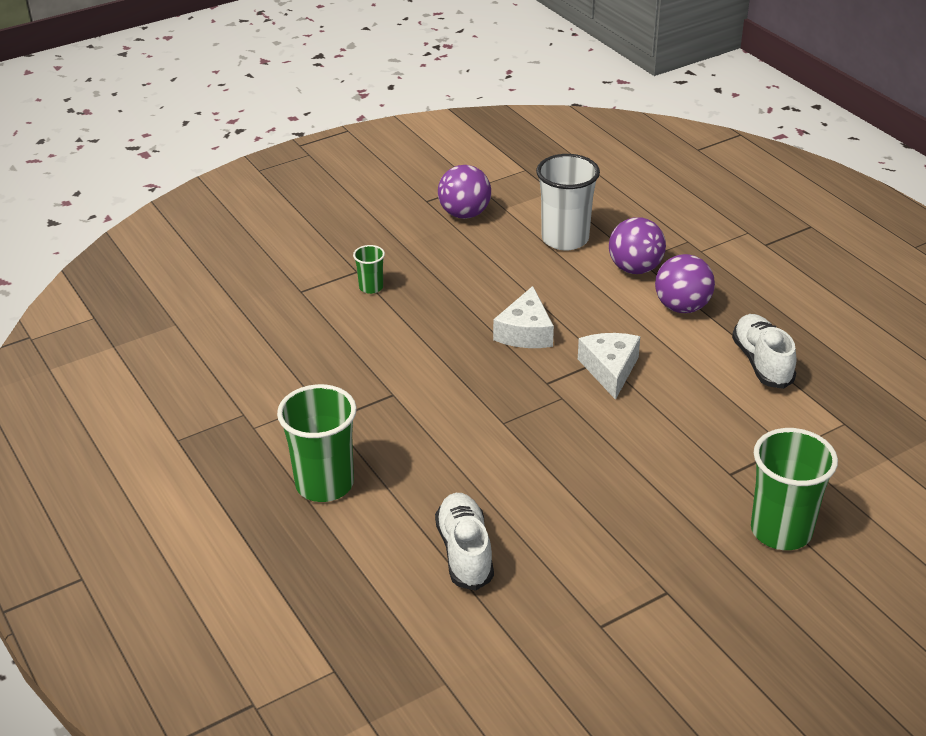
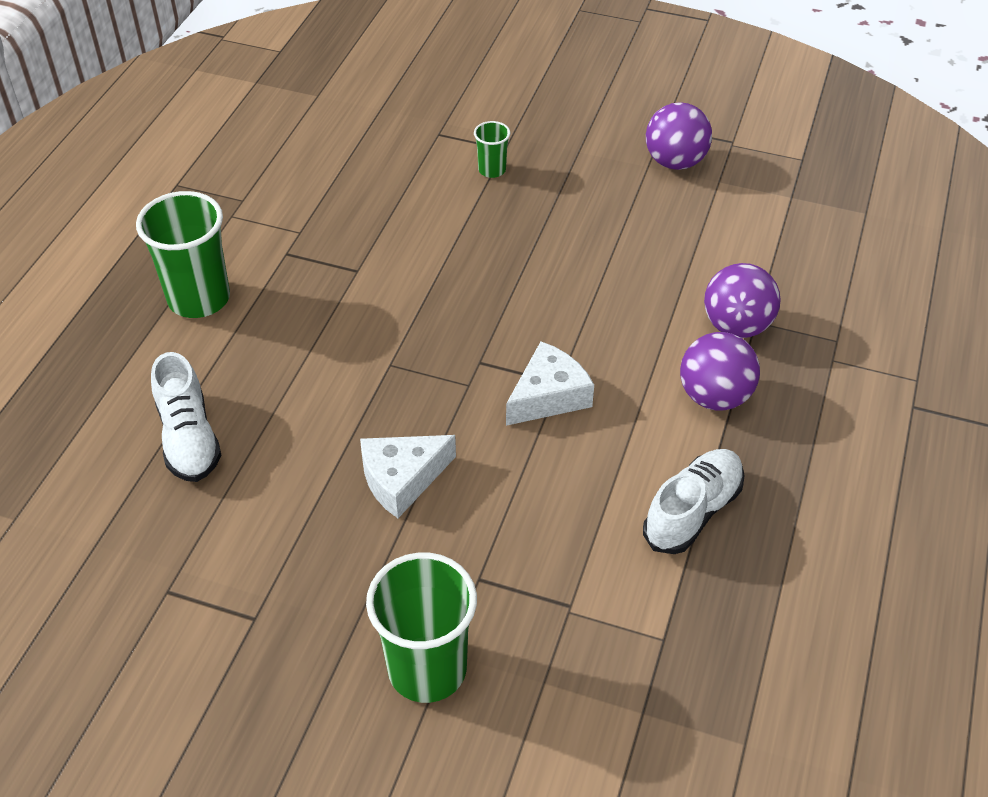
camera: 50 degrees right, 10 degrees up
white shoe [435,493,494,591] -> white shoe turned 120 degrees clockwise [151,352,221,482]
white cheese [493,286,554,348] -> white cheese moved to [360,435,456,518]
white cup [536,154,600,250] -> none

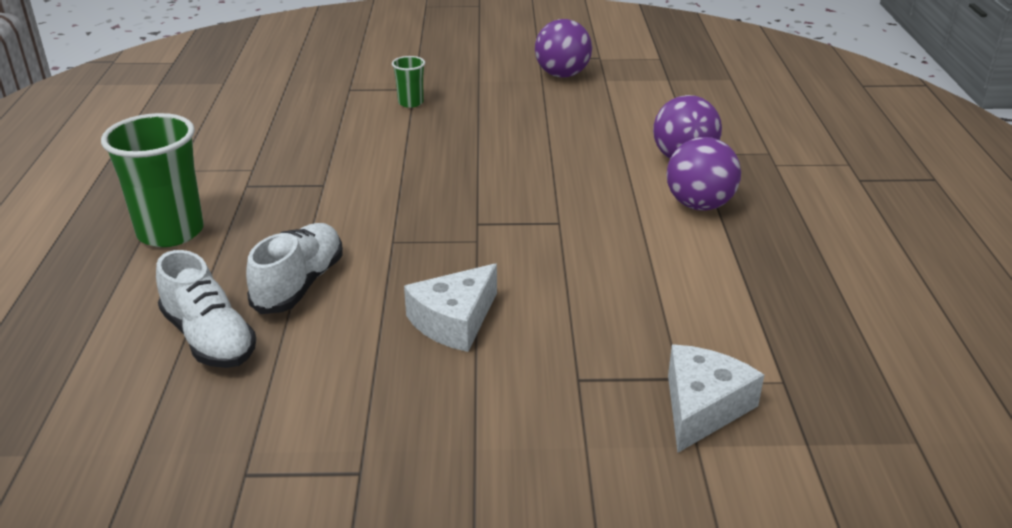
camera: 20 degrees left, 15 degrees down
green cup [366,553,477,703] -> none
white cheese [506,341,594,426] -> white cheese moved to [668,345,764,453]
white shoe [643,449,745,554] -> white shoe moved to [246,223,343,314]

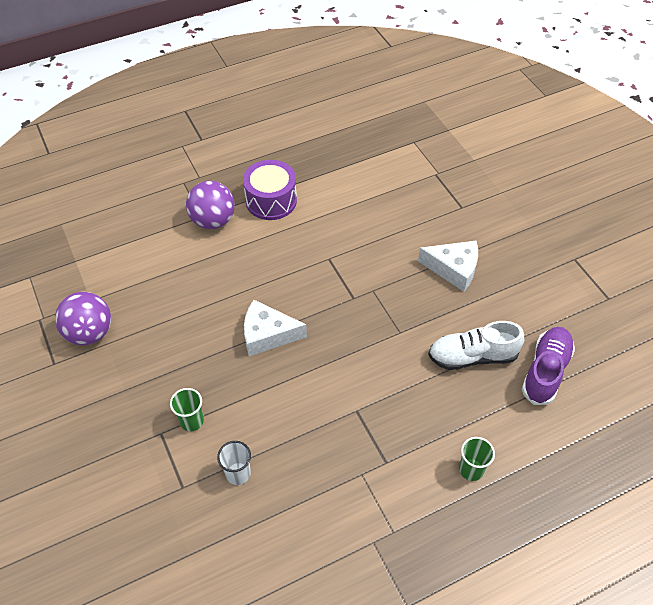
camera: 115 degrees left, 20 degrees up
green cup [101,113,204,247] -> green cup [459,437,495,481], size x0.49
white shoe [156,250,256,368] -> purple shoe [522,327,575,405]
purple ball [666,137,741,211] -> purple drum [243,160,297,220]
white cheese [668,345,764,453] -> white cheese moved to [244,300,307,356]
none -> white cup [217,441,251,485]

